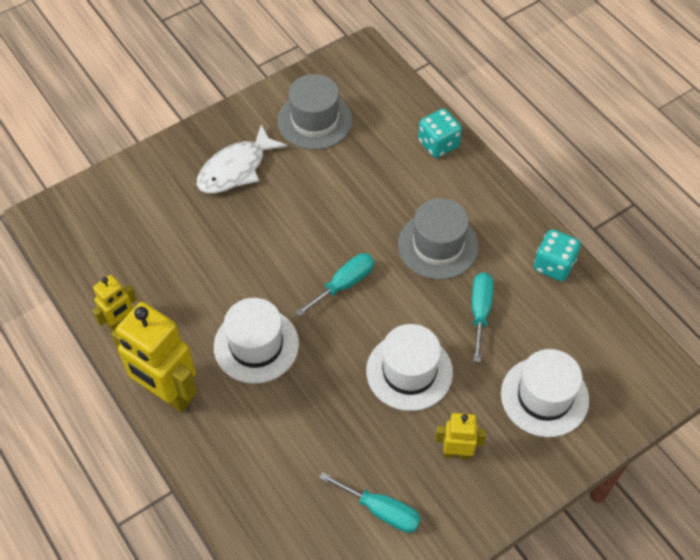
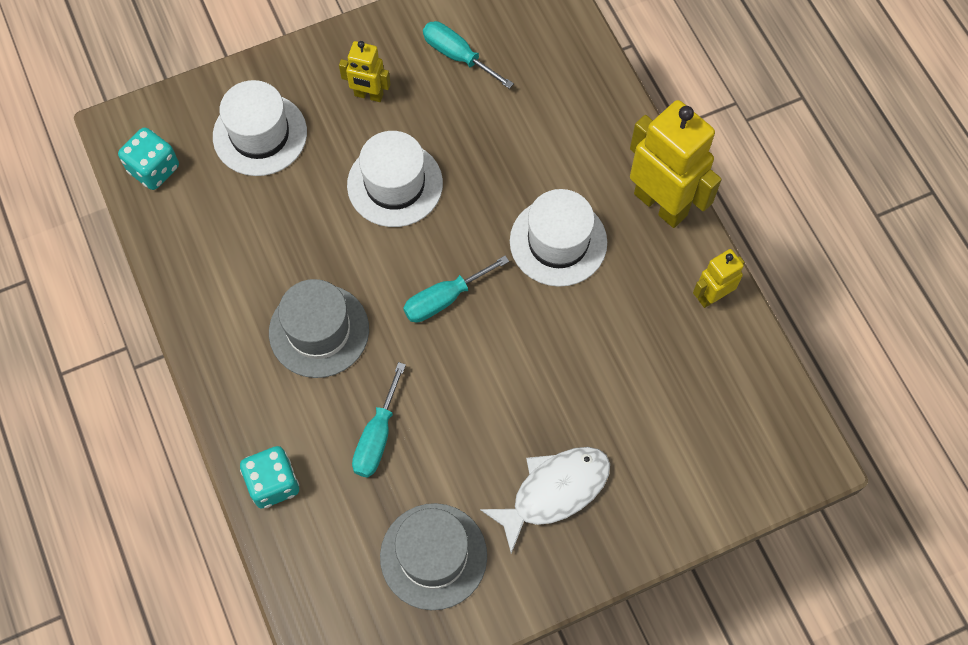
camera: 170 degrees left, 10 degrees up
turquoise screwdriver [472,272,494,362] -> turquoise screwdriver moved to [352,362,406,478]
turquoise dice [534,229,581,281] -> turquoise dice moved to [118,127,179,190]

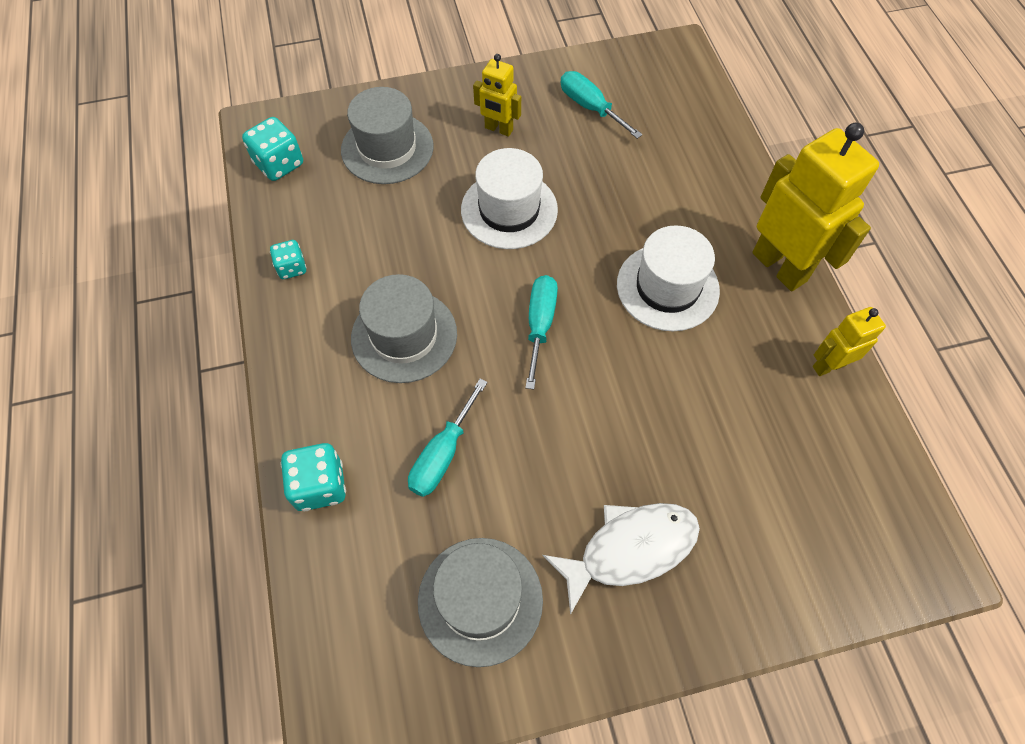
camera: 10 degrees right, 5 degrees down
white hat [213,80,307,176] -> grey hat [341,87,434,184]
turquoise screwdriver [403,256,509,322] -> turquoise screwdriver turned 120 degrees clockwise [525,275,558,390]
none -> turquoise dice [270,240,307,279]

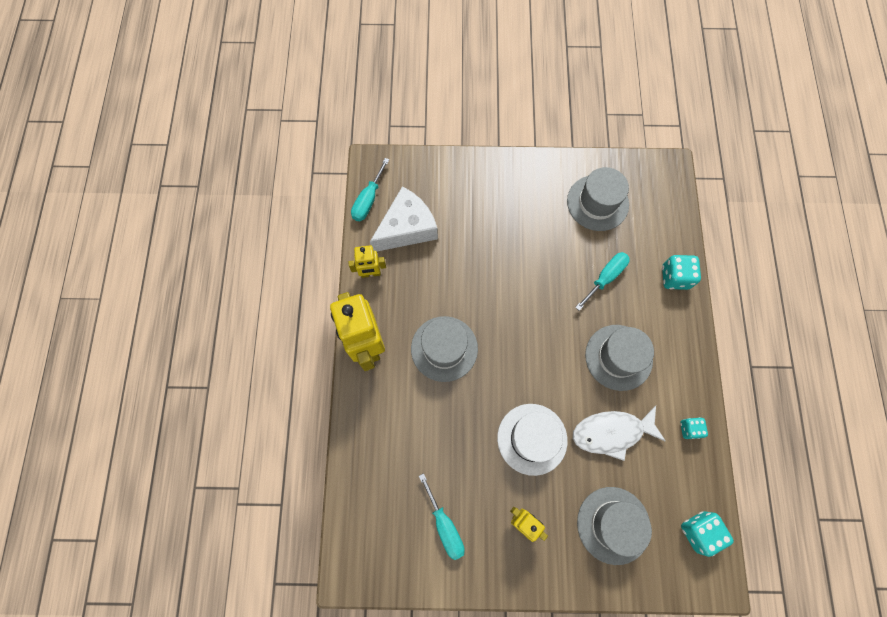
camera: 165 degrees left, 10 degrees up
turquoise screwdriver [525,275,558,390] -> turquoise screwdriver moved to [351,158,389,221]
white fish [542,503,700,615] -> white fish moved to [573,406,665,461]
white hat [617,225,720,331] -> grey hat [411,316,478,382]
none -> white cheese [370,186,438,252]

